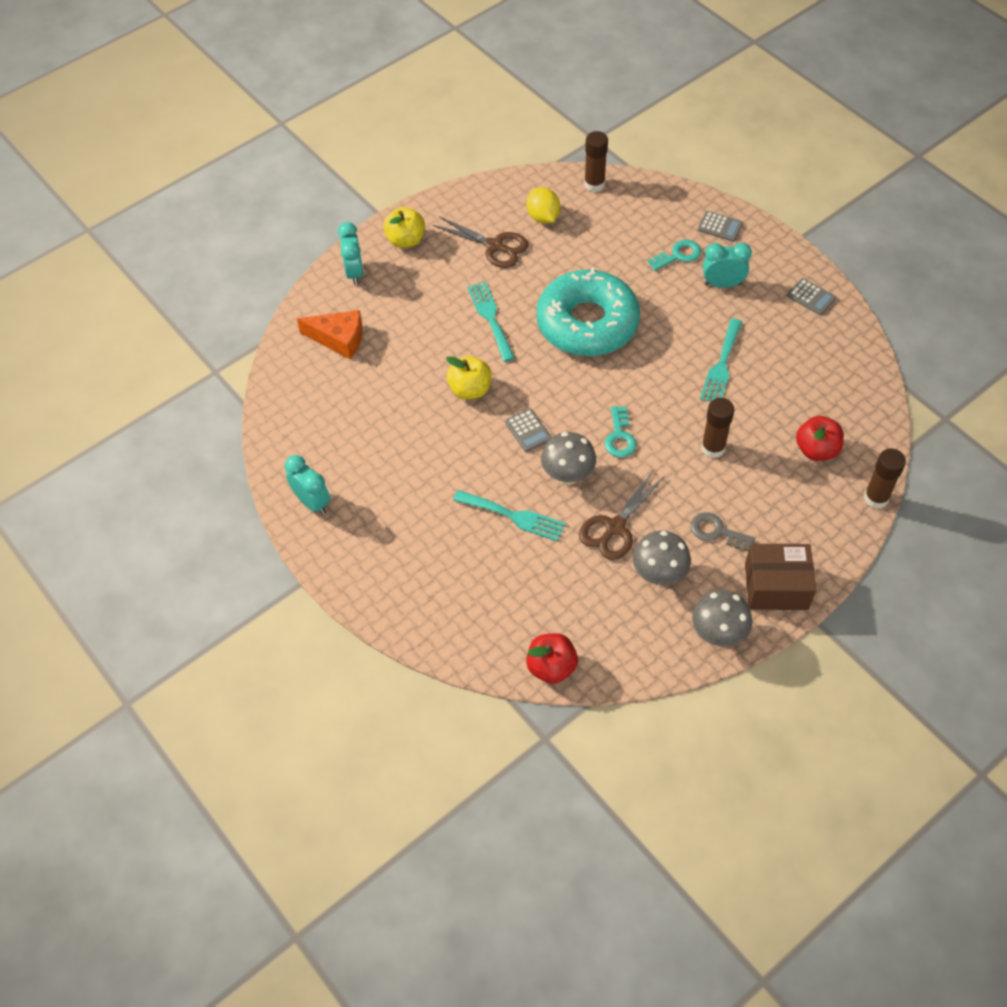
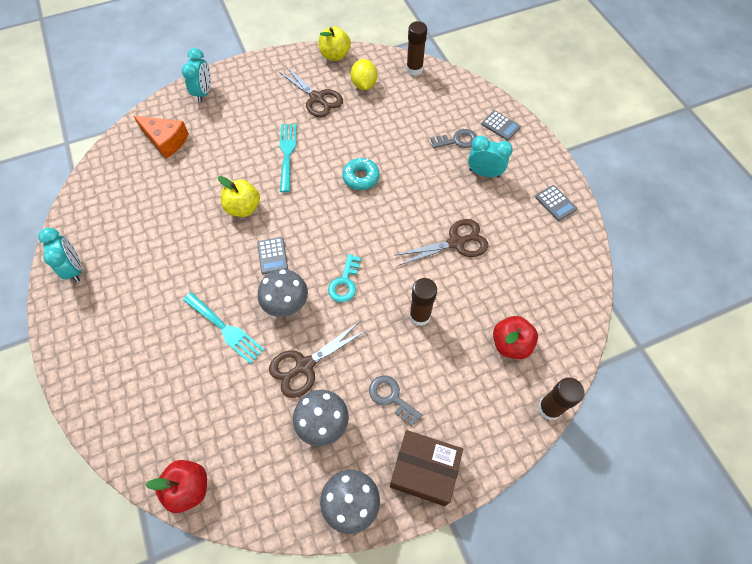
camera: 15 degrees right, 5 degrees up
yellow apple [383,207,425,248] -> yellow apple moved to [319,26,351,61]
turquoise donut [536,267,640,356] -> turquoise donut [342,158,380,190], size x0.43
turquoise key [648,240,701,271] -> grey key [431,129,477,148]
turquoise fork [700,318,742,402] -> brown scissors [394,219,488,266]

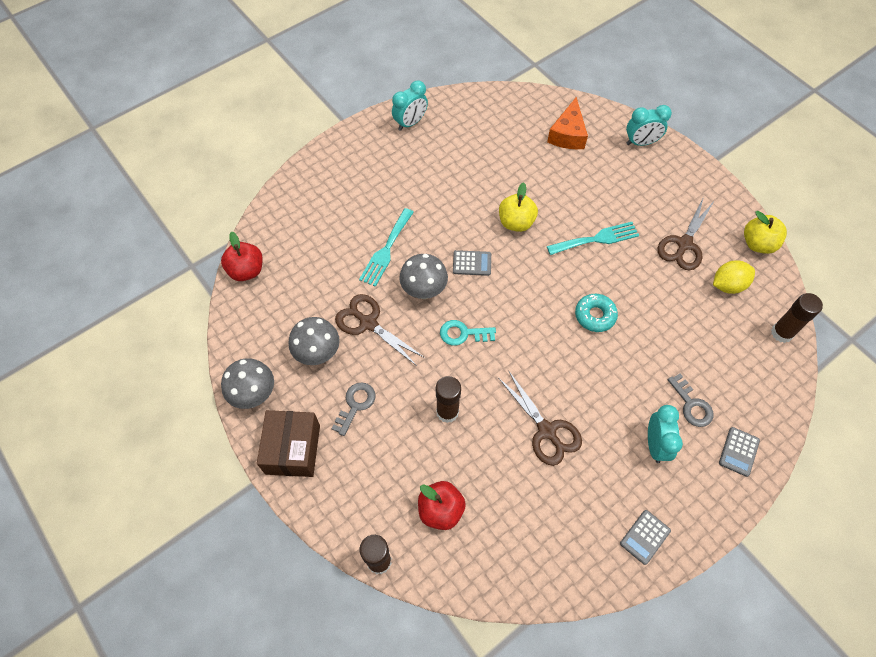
camera: 75 degrees right, 0 degrees up
grey calculator [257,237,288,275] -> grey calculator turned 150 degrees counterclockwise [453,250,491,276]

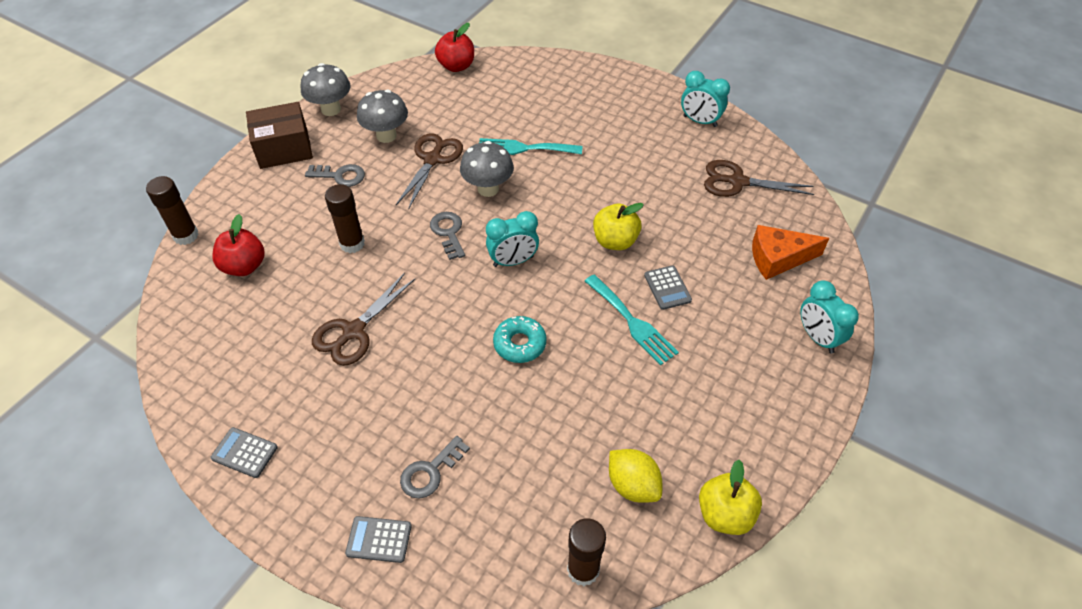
camera: 70 degrees right, 10 degrees down
turquoise key [440,320,496,346] -> grey key [430,212,465,260]
grey calculator [453,250,491,276] -> grey calculator moved to [644,265,692,310]
turquoise clock [648,405,683,463] -> turquoise clock moved to [486,211,539,267]
brown scissors [658,197,715,270] -> brown scissors moved to [704,160,814,197]

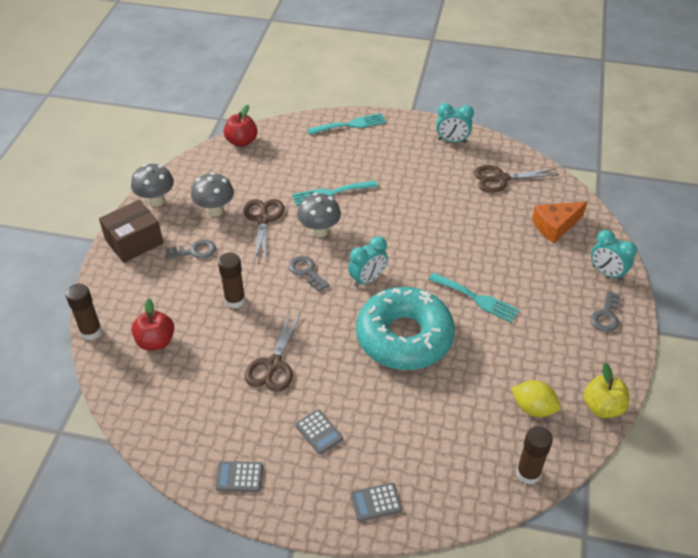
camera: 20 degrees left, 5 degrees down
grey key [400,436,470,498] -> grey key moved to [591,291,621,332]
turquoise donut [493,316,547,363] -> turquoise donut [356,287,455,370], size x2.33
yellow apple [593,203,644,250] -> none
grey calculator [644,265,692,310] -> grey calculator moved to [295,409,343,455]
none -> turquoise fork [307,113,386,135]

